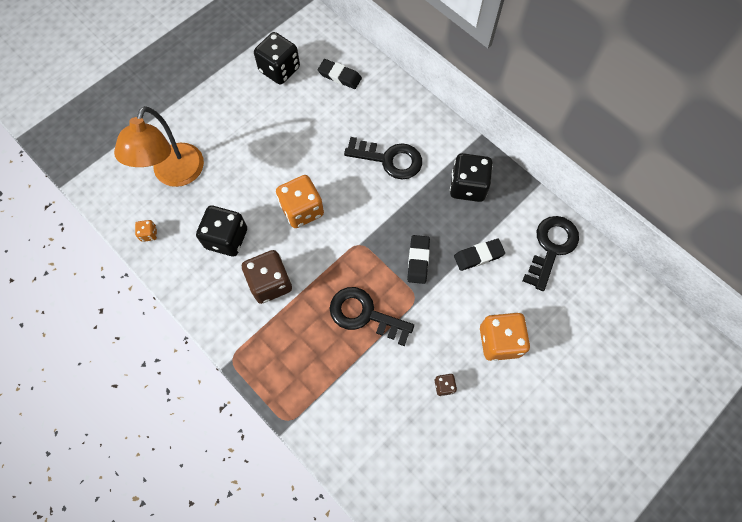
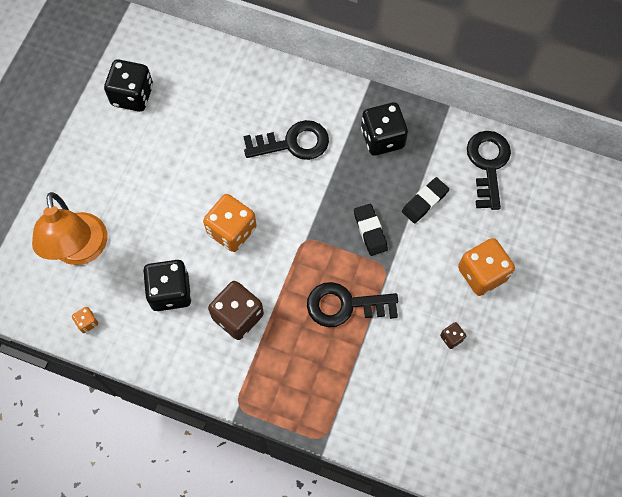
camera: 25 degrees left, 0 degrees up
black eraser [318,59,362,89] -> none

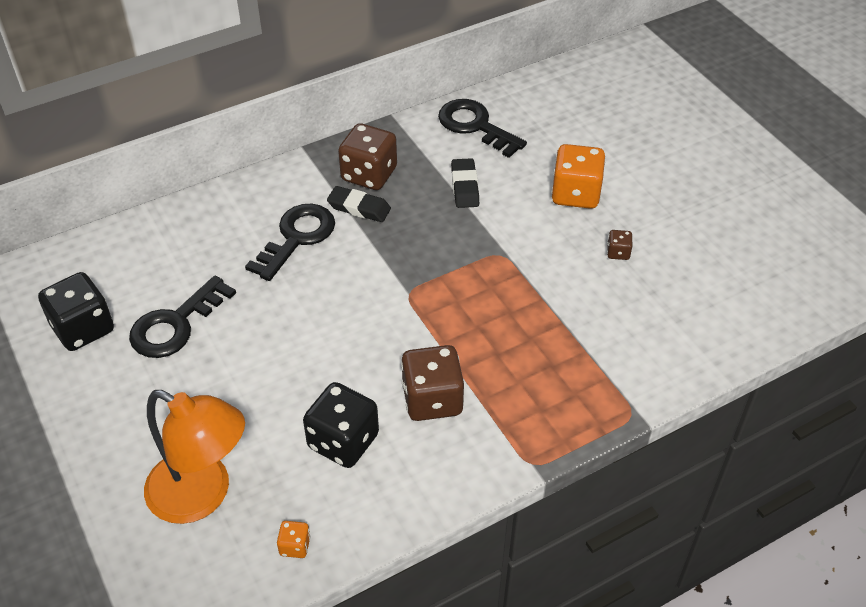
camera: 50 degrees left, 20 degrees down
orange dice [203,194,257,252] -> none
black key [307,282,398,327] -> black key moved to [129,276,236,358]
black eraser [354,204,388,256] -> black eraser moved to [327,186,391,222]
black dice [361,102,408,156] -> brown dice [338,123,397,190]

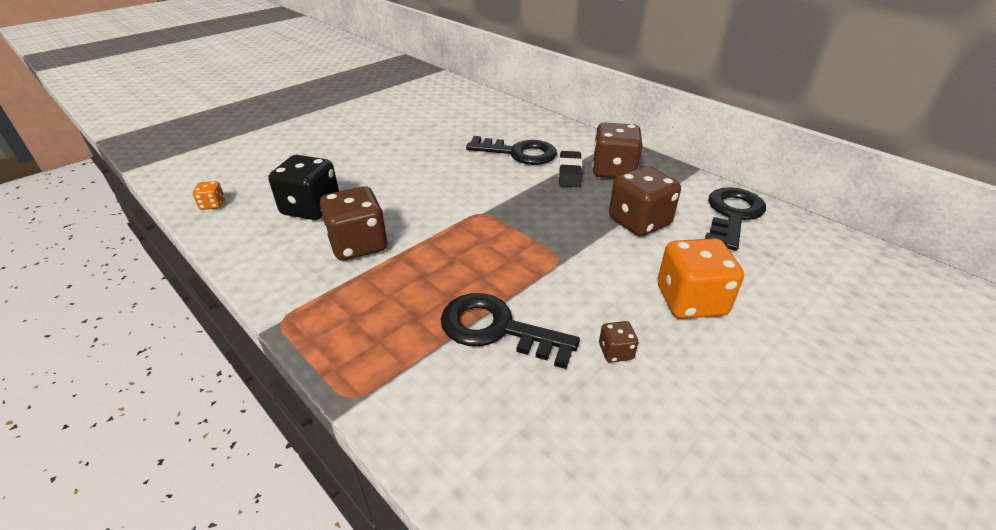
camera: 75 degrees right, 10 degrees down
black dice [38,272,114,351] -> none
black key [129,276,236,358] -> black key moved to [441,293,580,369]
orange lamp [144,390,245,524] -> none
black eraser [451,158,479,208] -> brown dice [609,166,681,236]

